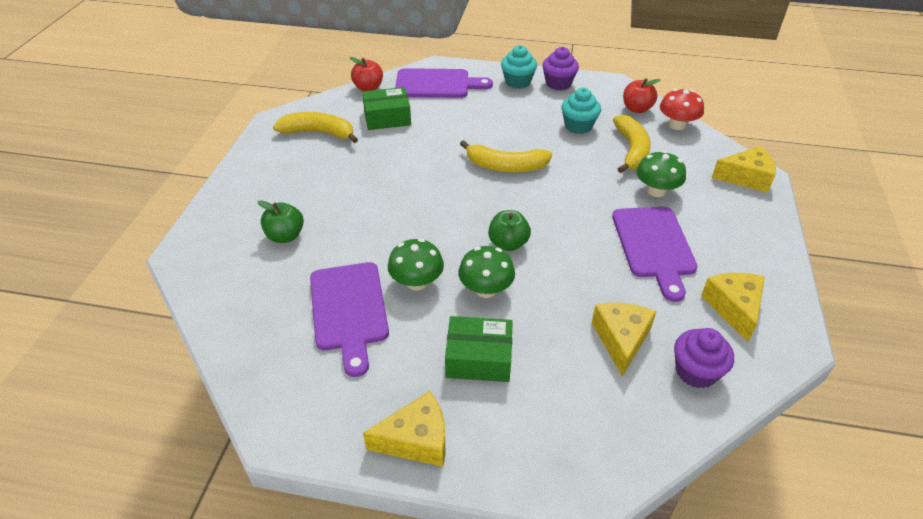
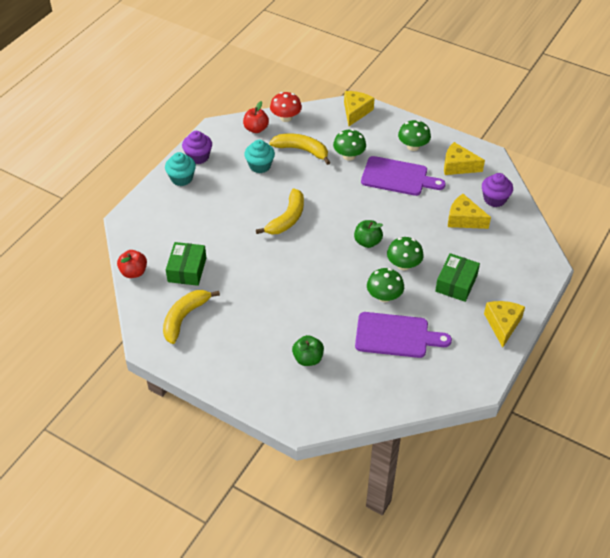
camera: 70 degrees left, 5 degrees up
purple cutting board [395,68,493,98] -> none
none -> green mushroom [398,120,431,151]

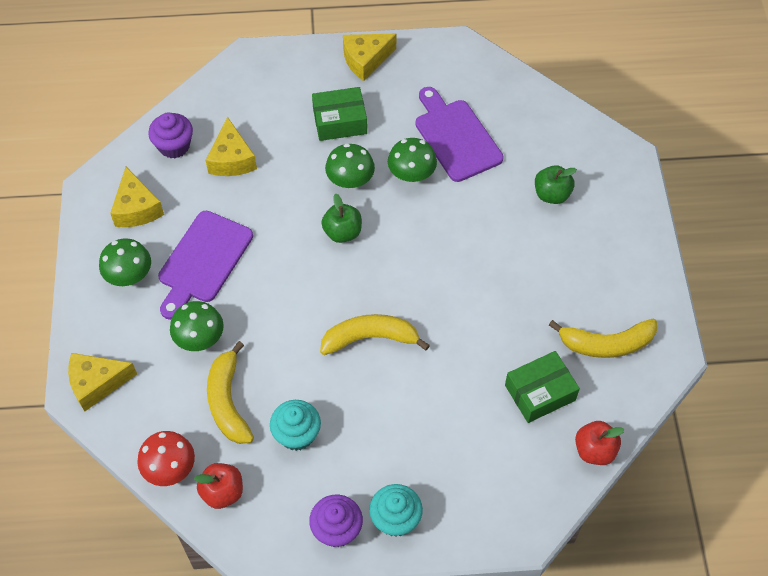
camera: 125 degrees left, 10 degrees up
purple cutting board [361,156,446,196] -> purple cutting board turned 135 degrees counterclockwise [158,211,253,320]

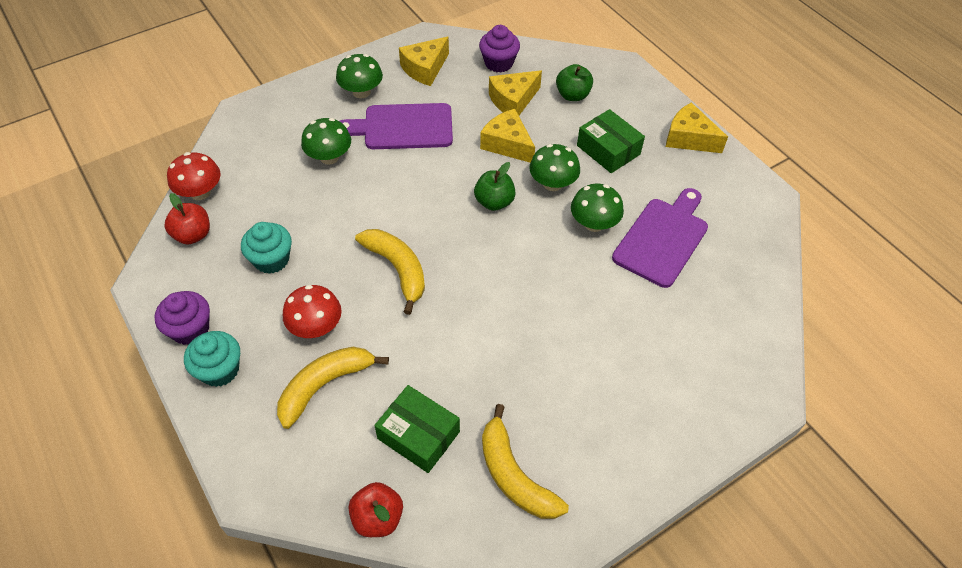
camera: 60 degrees right, 5 degrees down
yellow cheese [68,353,137,411] -> yellow cheese moved to [480,109,535,163]
yellow banana [207,341,254,444] -> yellow banana moved to [277,347,389,429]
green apple [535,165,577,204] -> green apple moved to [556,64,593,101]
none -> red mushroom [283,285,342,338]

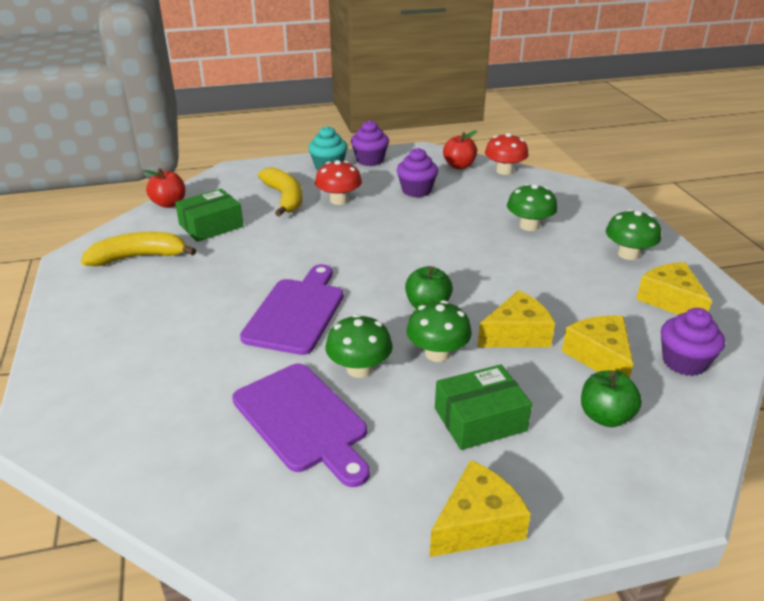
camera: 110 degrees right, 20 degrees down
turquoise cupcake [241,222,292,274] -> purple cupcake [397,148,438,197]
purple cutting board [339,103,453,149] -> purple cutting board moved to [240,264,343,355]
yellow banana [355,229,425,315] -> none

